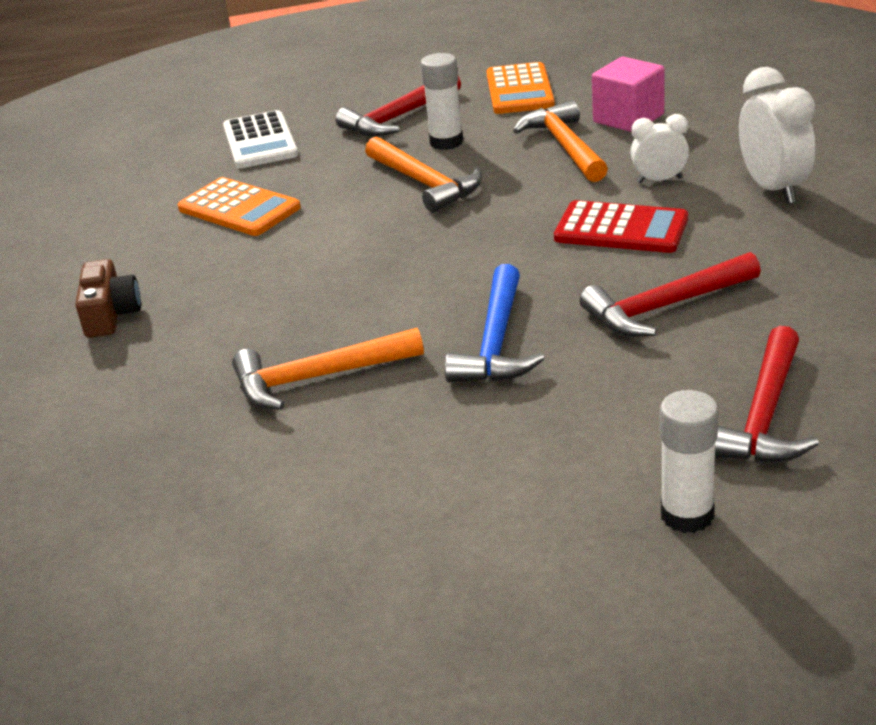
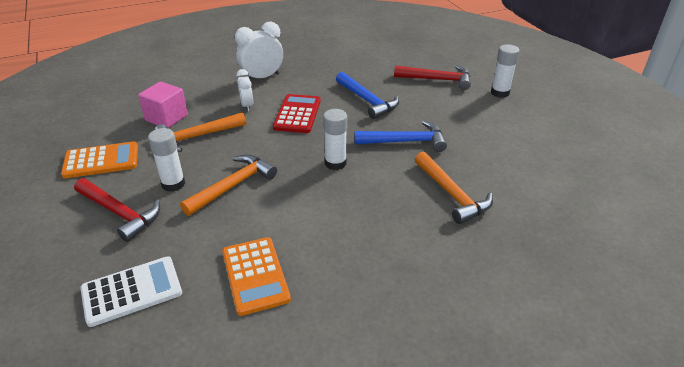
camera: 105 degrees left, 5 degrees up
brown camera [75,259,141,338] -> none
orange calculator [177,177,301,236] -> orange calculator turned 135 degrees clockwise [222,237,291,316]
red hammer [580,252,761,337] -> blue hammer [336,72,399,119]
none -> white glue stick [323,109,347,170]

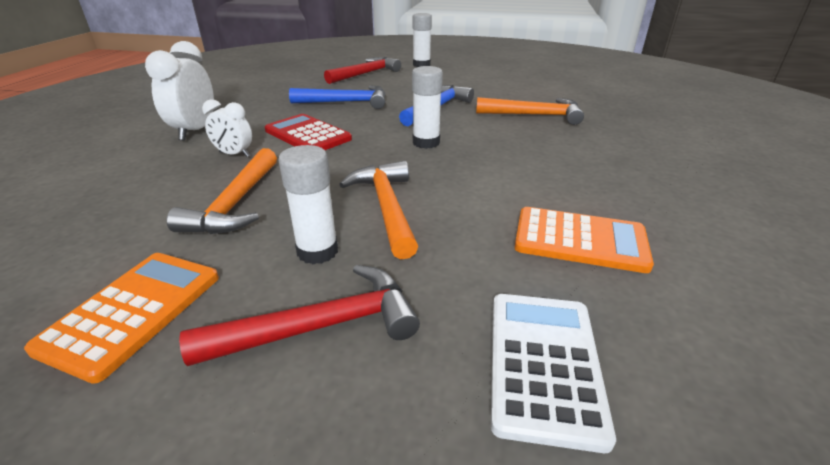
camera: 55 degrees left, 5 degrees down
pink cube [138,81,188,128] -> none

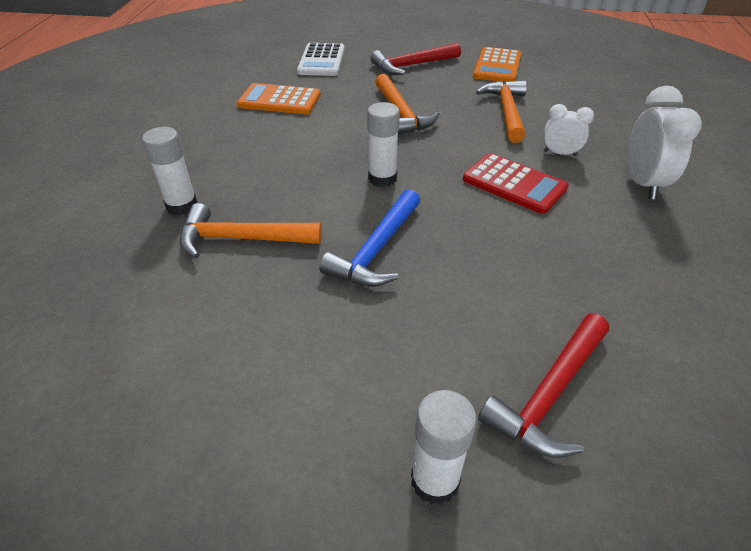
camera: 175 degrees right, 10 degrees up
white glue stick [278,145,338,264] -> white glue stick moved to [142,127,197,215]
blue hammer [289,86,386,109] -> none

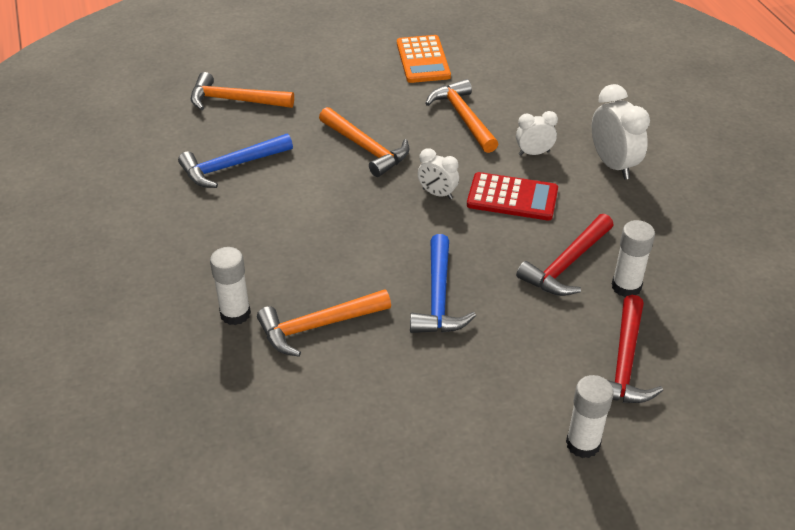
camera: 25 degrees left, 0 degrees up
orange calculator [237,83,321,114] -> blue hammer [178,133,293,188]
white calculator [297,43,345,76] -> orange hammer [191,72,294,110]
white glue stick [367,102,400,187] -> white glue stick moved to [612,220,655,297]
red hammer [370,43,461,75] -> red hammer moved to [516,214,614,296]
none -> white clock [418,148,459,199]

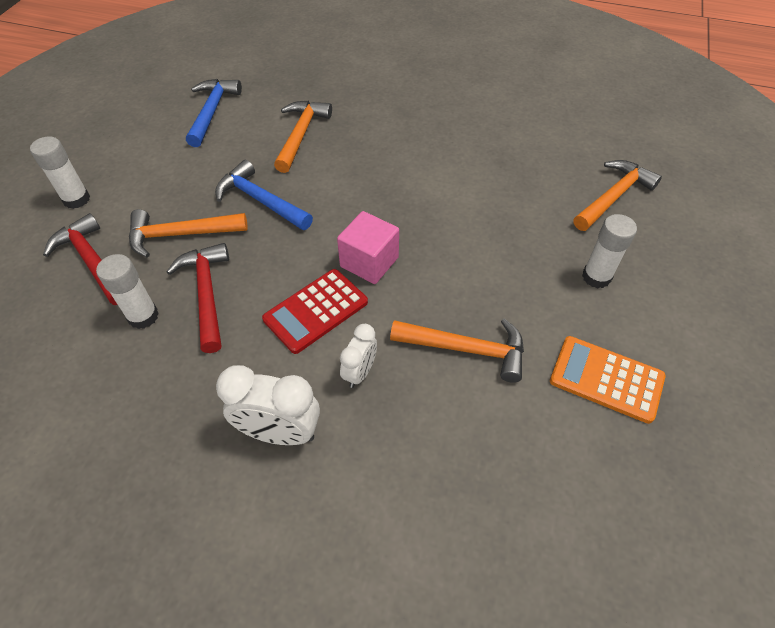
camera: 125 degrees right, 10 degrees up
blue hammer [178,133,293,188] -> blue hammer moved to [186,79,242,147]
white glue stick [210,247,251,325] -> white glue stick moved to [582,214,637,288]
orange hammer [319,107,409,177] -> orange hammer moved to [129,209,248,258]
white clock [418,148,459,199] -> pink cube [337,211,399,284]

